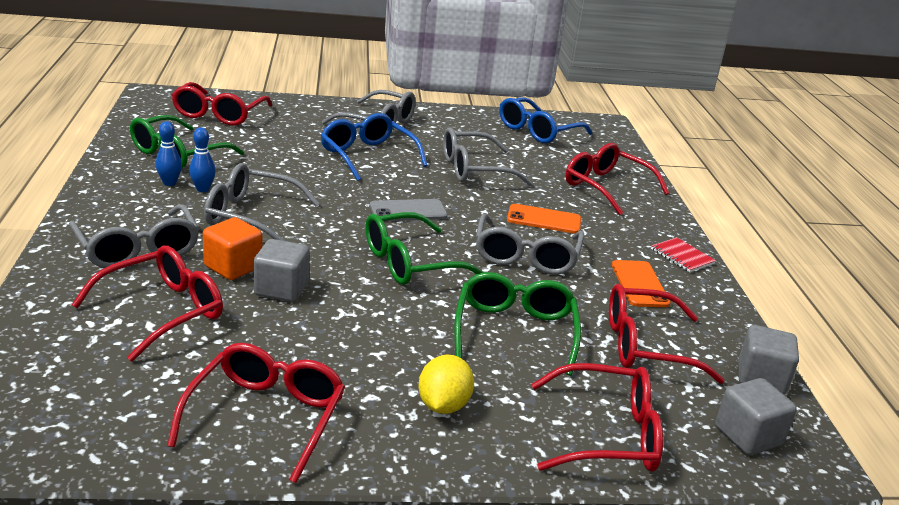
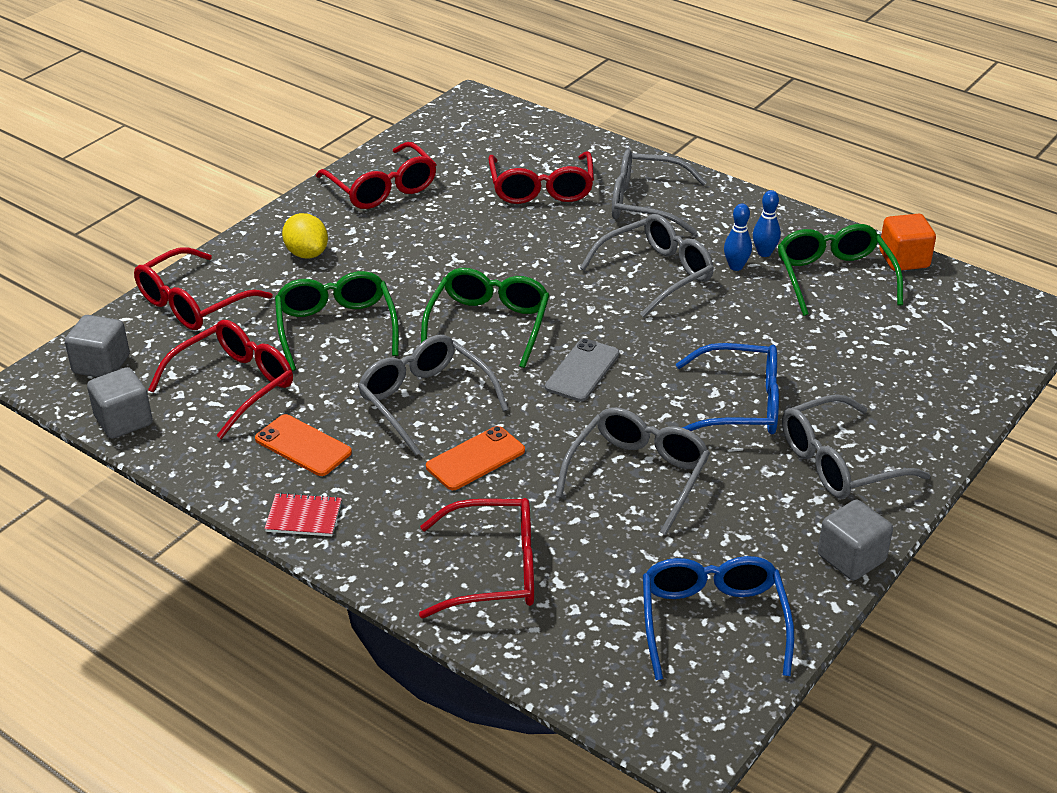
camera: 135 degrees right, 10 degrees up
red glasses [172,82,272,126] -> none
orange cube [203,217,263,280] -> orange cube moved to [879,214,936,271]
grey cube [254,239,310,302] -> grey cube moved to [818,500,893,580]
green glasses [454,272,581,376] -> green glasses turned 150 degrees counterclockwise [275,271,399,371]

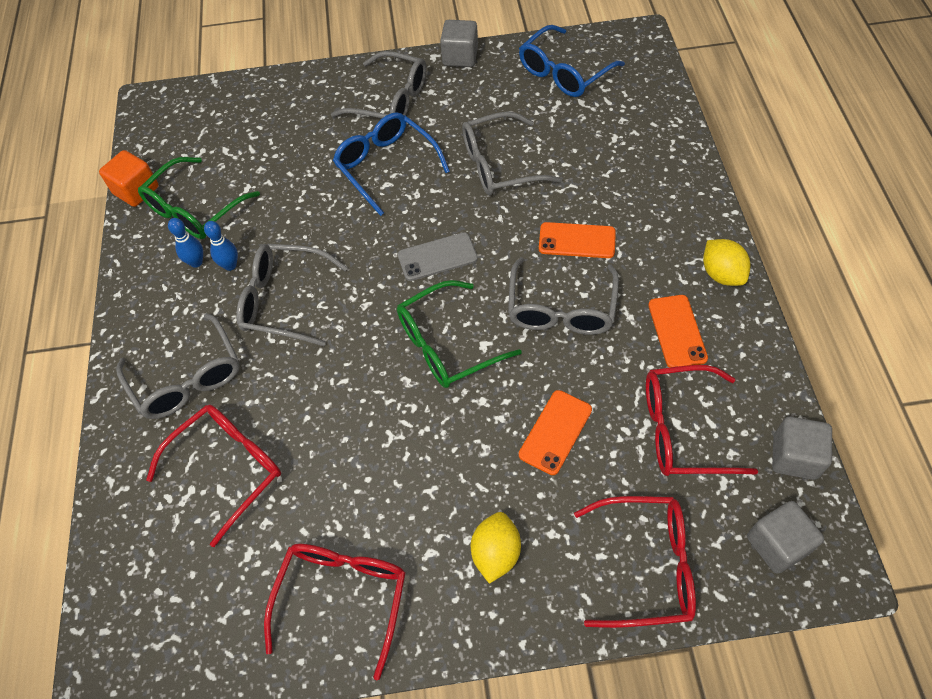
camera: 130 degrees left, 20 degrees up
red notebook [264,493,342,536] -> yellow lemon [703,239,750,286]
green glasses [275,271,399,371] -> orange phone [519,390,592,475]
red glasses [419,498,534,618] -> none

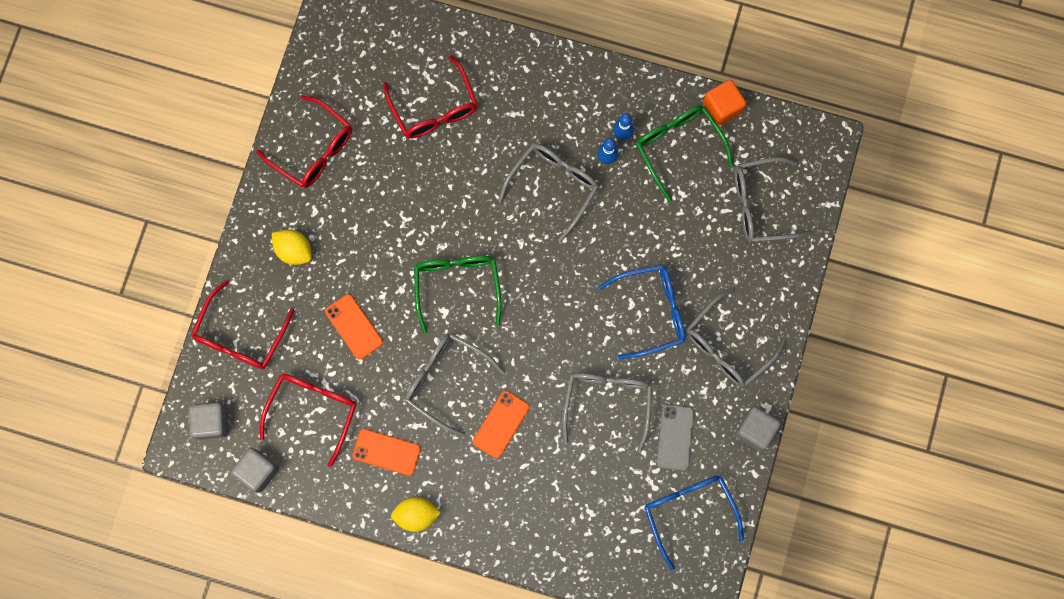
camera: 110 degrees right, 20 degrees up
grey glasses [116,313,240,419] -> grey glasses moved to [735,157,812,242]
grey phone [398,232,478,281] -> grey phone moved to [657,404,695,471]

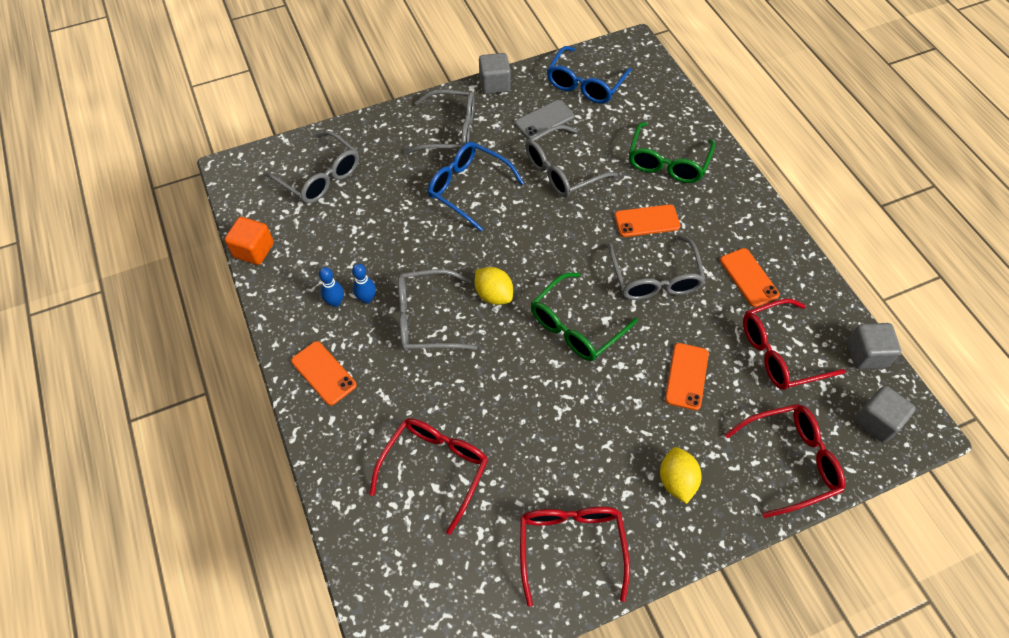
camera: 130 degrees left, 20 degrees down
yellow lemon [391,497,441,532] -> yellow lemon moved to [475,267,513,305]
green glasses [636,105,733,202] -> green glasses moved to [629,122,715,183]
none -> orange phone [291,341,357,406]

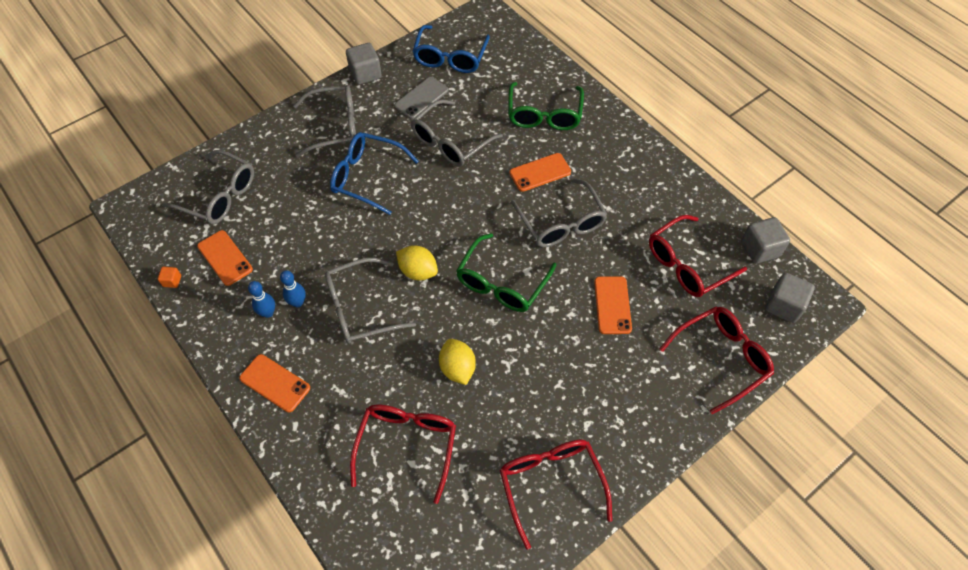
camera: 15 degrees left, 0 degrees up
orange cube [224,217,274,265] -> orange cube [158,267,181,288], size x0.49
yellow lemon [660,447,702,504] -> yellow lemon moved to [439,339,476,385]
orange phone [720,248,780,307] -> orange phone moved to [197,230,253,286]

